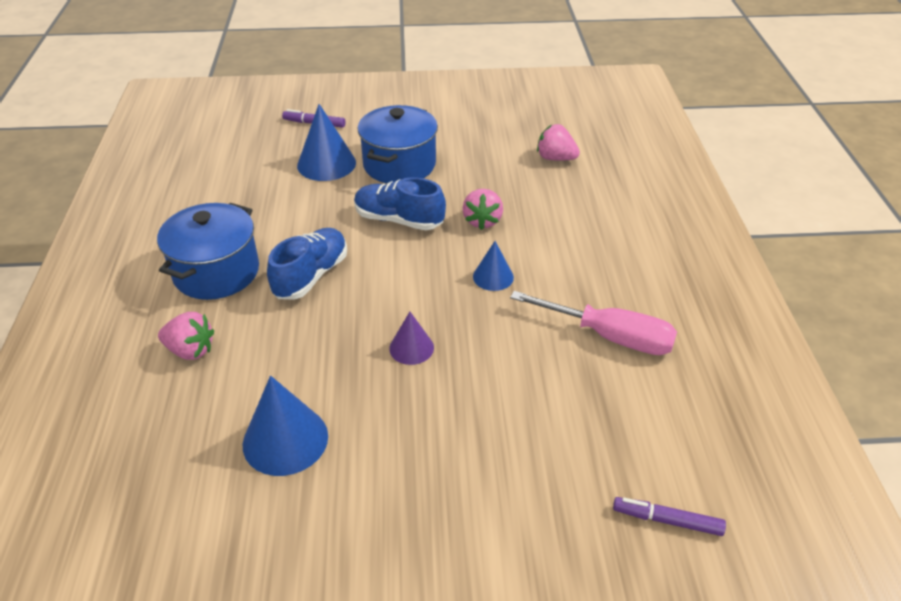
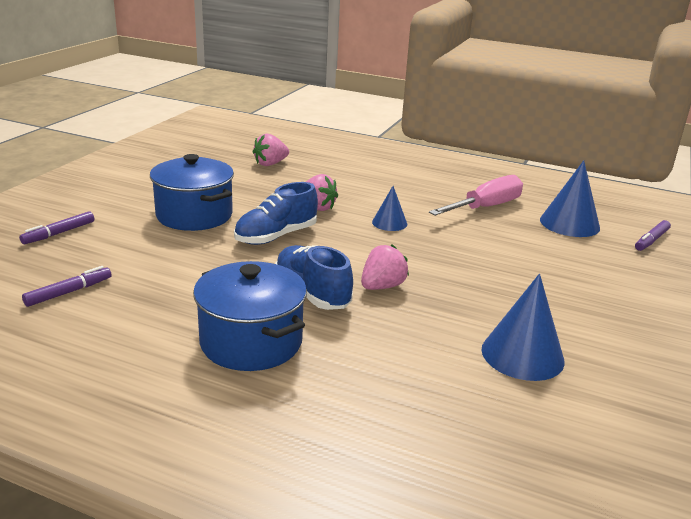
camera: 65 degrees left, 15 degrees down
pink strawberry [158,312,214,360] -> pink strawberry moved to [361,245,409,290]
blue cone [297,104,356,181] -> blue cone moved to [540,160,600,237]
purple cone [389,312,434,365] -> none
none -> purple marker [22,266,112,307]

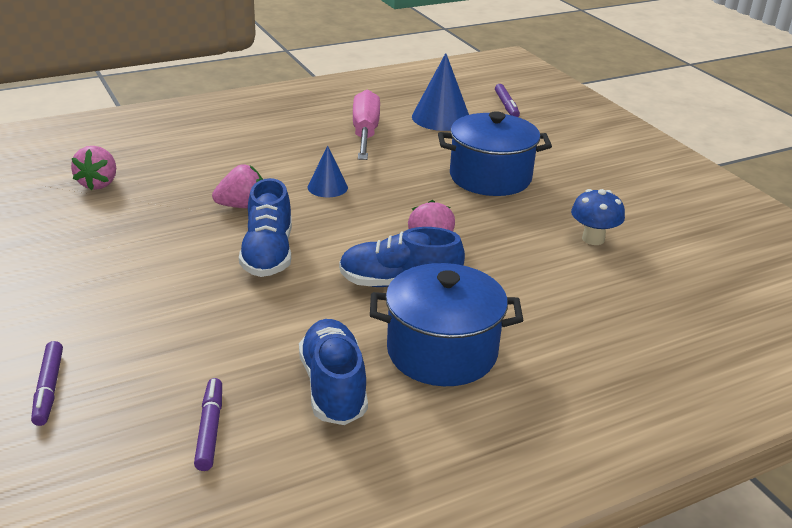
camera: 50 degrees left, 5 degrees up
blue pot [150,154,234,231] -> blue pot moved to [438,111,552,196]
blue cone [481,274,565,381] -> blue mushroom [571,189,625,245]
none -> blue shoe [299,319,368,425]

